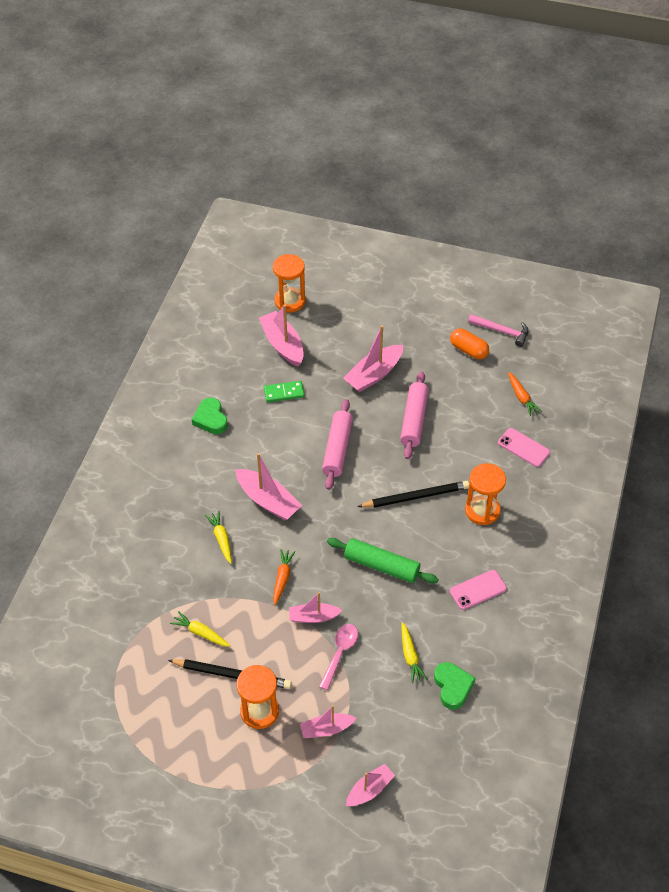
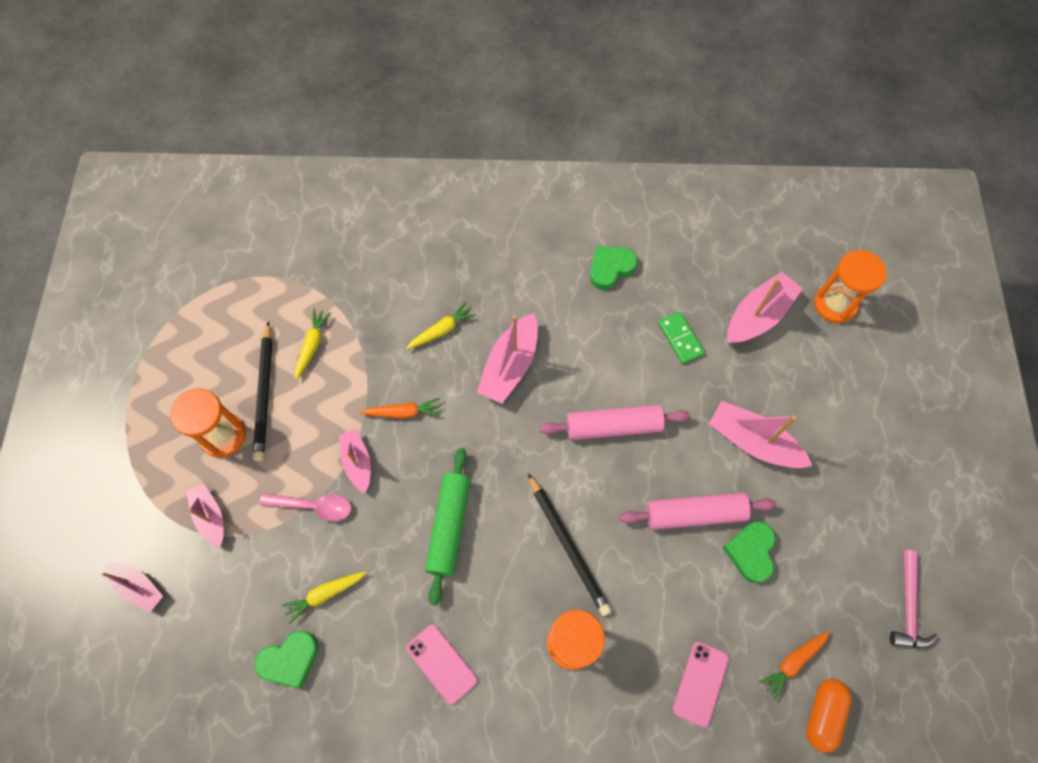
camera: 75 degrees right, 15 degrees up
orange capsule [450,328,489,359] -> orange capsule moved to [806,679,852,753]
none -> green heart [723,521,776,583]

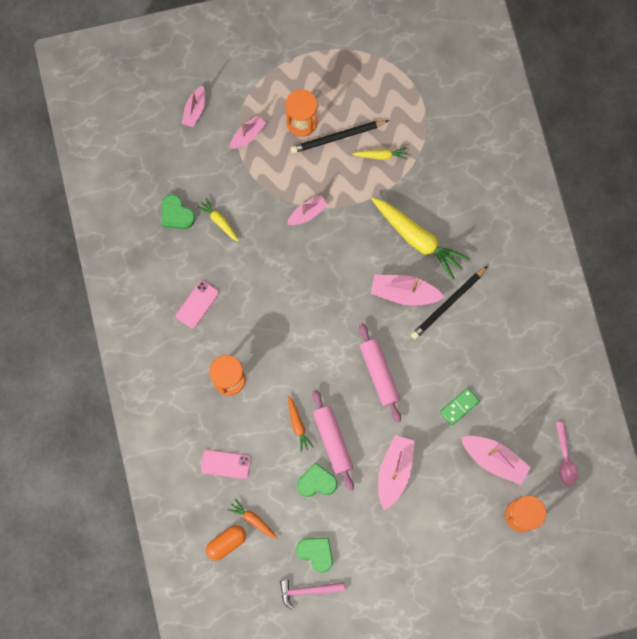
camera: 75 degrees right, 10 degrees up
pink spoon [260,493,351,521] -> pink spoon moved to [556,422,578,486]
orange carrot [360,398,441,418] -> orange carrot moved to [288,396,314,452]
yellow carrot [406,302,476,349] -> yellow carrot [371,197,470,280], size x2.06
green rolling pin [425,448,471,605] -> none
black pencil [528,473,612,616] -> black pencil moved to [411,266,488,339]
green heart [590,246,638,290] -> green heart moved to [296,538,333,573]
orange capsule [806,679,852,753] -> orange capsule turned 45 degrees counterclockwise [206,525,246,561]

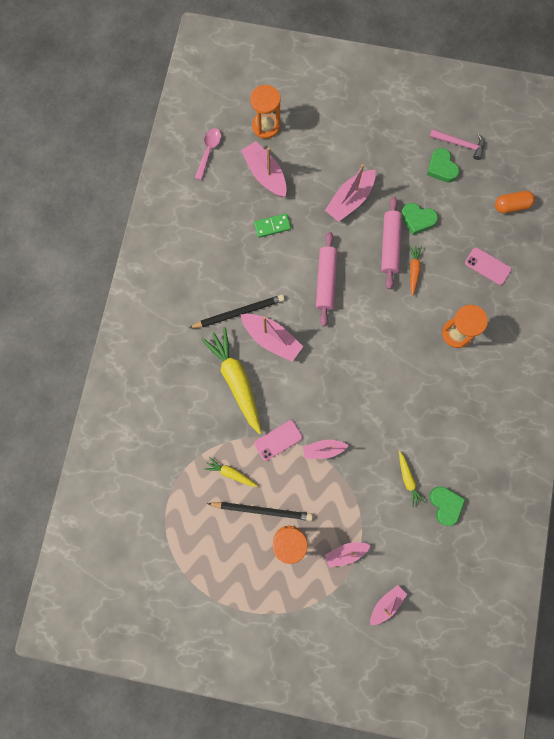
camera: 155 degrees left, 0 degrees up
pink phone [176,280,219,328] -> pink phone moved to [254,420,303,461]
orange carrot [227,498,278,539] -> none

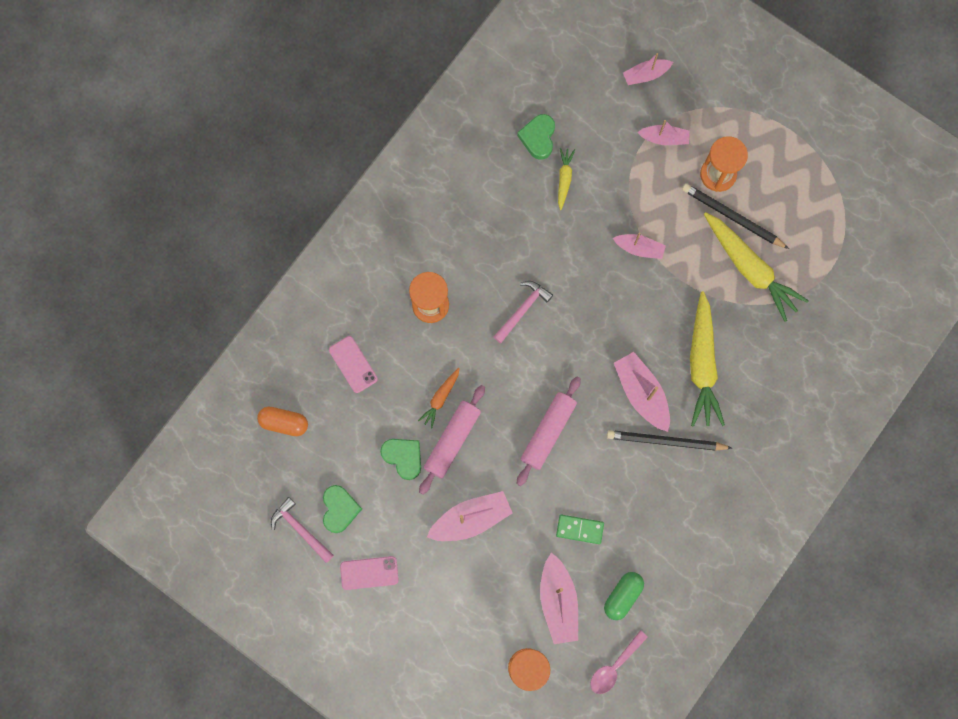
camera: 155 degrees left, 0 degrees up
yellow carrot [204,457,258,487] -> yellow carrot [704,212,809,322], size x2.06
pink phone [254,420,303,461] -> pink phone moved to [340,556,399,590]
none -> pink hammer [493,281,553,343]
none -> green capsule [604,572,644,620]

